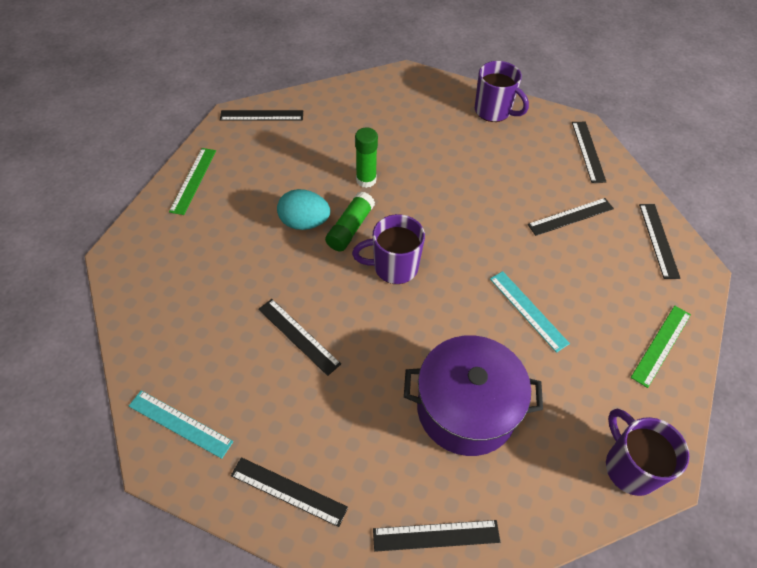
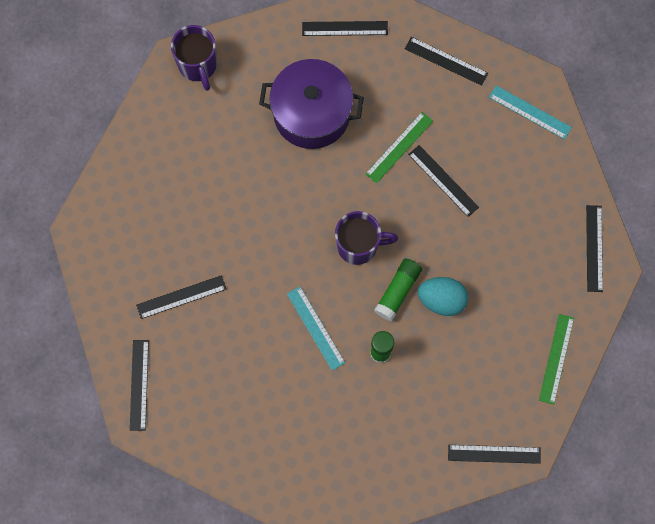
camera: 175 degrees left, 20 degrees up
purple mug [475,61,529,122] -> none
turquoise ruler [490,271,570,353] -> turquoise ruler moved to [287,287,345,371]
green ruler [631,306,691,388] -> green ruler moved to [365,112,433,184]
black ruler [639,204,680,279] -> black ruler moved to [586,205,603,292]

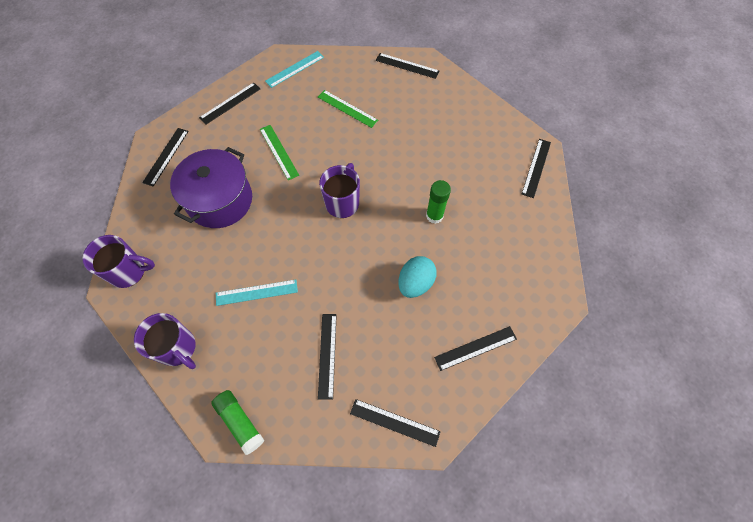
camera: 70 degrees left, 10 degrees down
turquoise ruler [287,287,345,371] -> turquoise ruler moved to [216,280,298,306]
green glue stick [374,258,422,321] -> green glue stick moved to [211,390,264,455]
black ruler [408,145,479,217] -> black ruler moved to [434,326,517,371]
turquoise egg [418,277,468,316] -> turquoise egg moved to [398,256,437,298]
green ruler [539,314,574,405] -> green ruler moved to [318,90,378,128]
none -> purple mug [134,313,196,369]

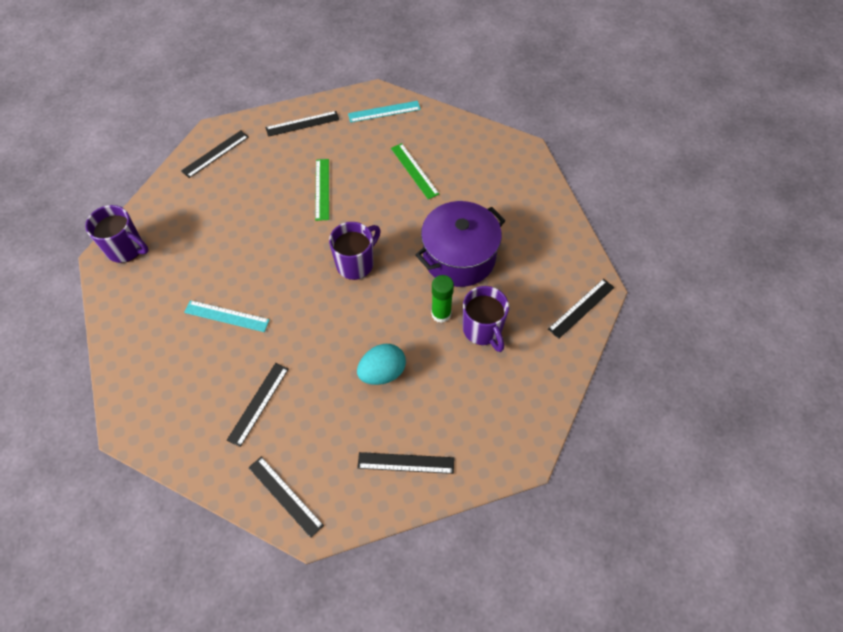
camera: 25 degrees right, 5 degrees down
purple mug [134,313,196,369] -> purple mug moved to [463,286,509,352]
purple pot [170,147,252,228] -> purple pot moved to [415,201,506,287]
green glue stick [211,390,264,455] -> none
black ruler [376,53,439,79] -> none

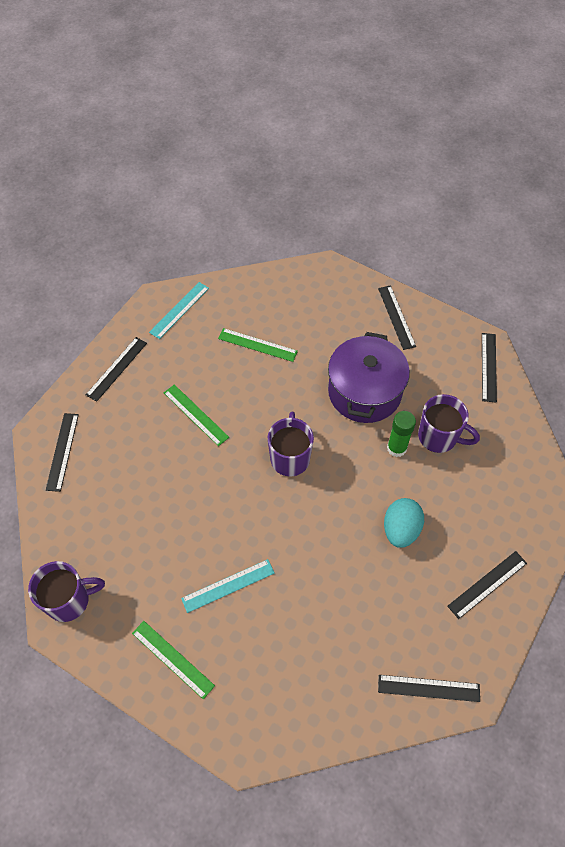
camera: 40 degrees left, 0 degrees up
black ruler [227,363,289,447] -> black ruler moved to [378,285,416,350]
none -> green ruler [132,621,215,699]

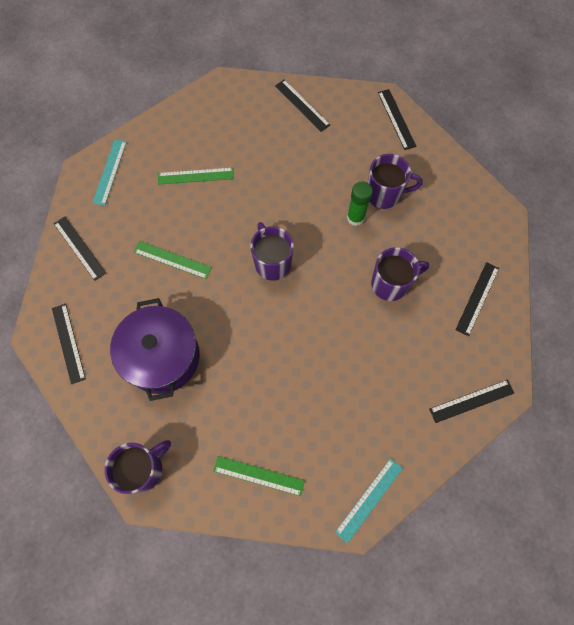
camera: 25 degrees left, 10 degrees up
black ruler [86,337,147,402] -> black ruler turned 45 degrees counterclockwise [54,217,106,281]
turquoise ruler [181,559,275,613] -> turquoise ruler moved to [335,458,403,543]
purple pot [328,332,410,423] -> purple pot moved to [110,298,200,401]
turquoise egg [384,498,424,548] -> purple mug [371,247,429,301]

